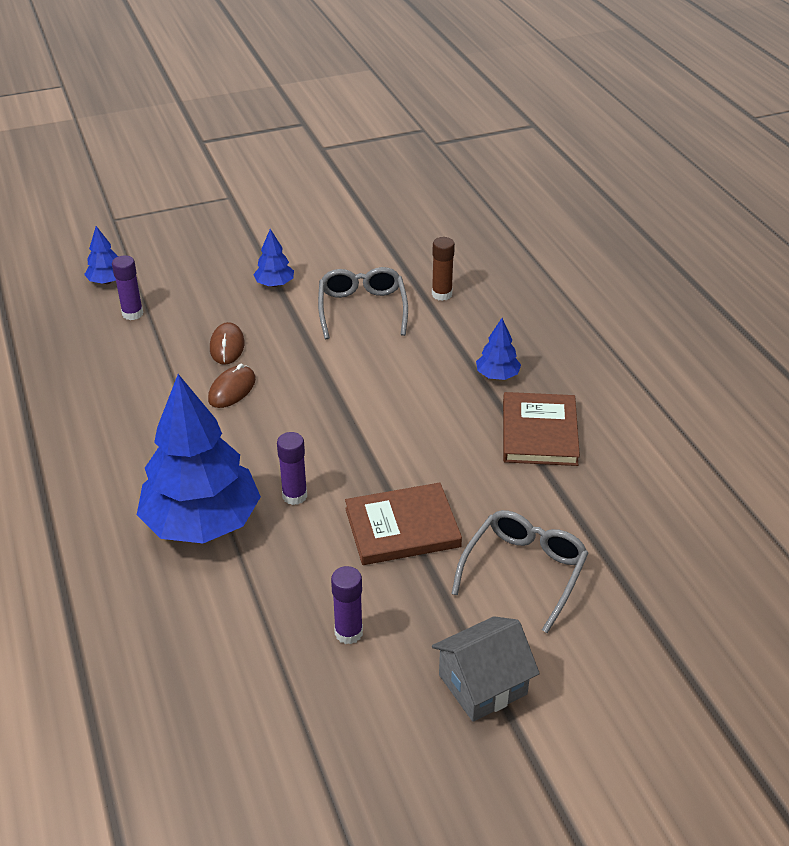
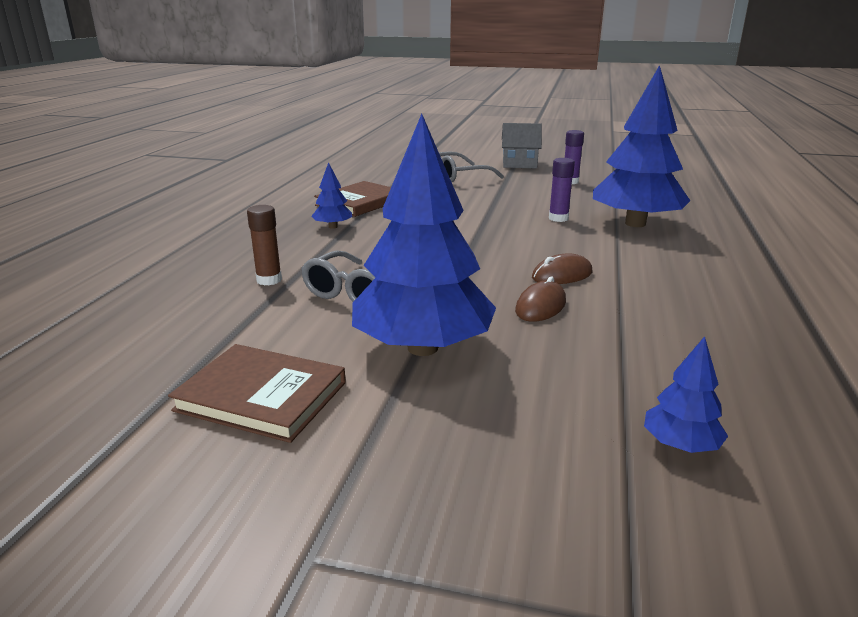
camera: 145 degrees left, 15 degrees down
purple glue stick [112,255,143,320] -> none
blue tree [253,229,294,287] -> blue tree [352,114,496,356], size x2.31
brown book [345,483,462,565] -> brown book moved to [168,344,346,443]

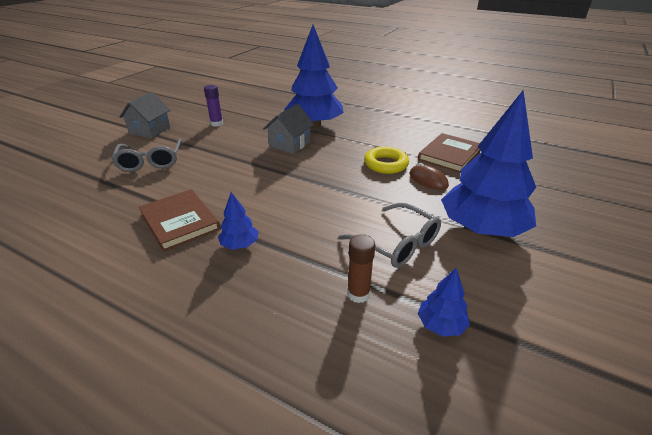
camera: 75 degrees left, 10 degrees up
brown book [168,344,346,443] -> brown book moved to [418,133,480,173]
brown mouse [532,253,593,284] -> yellow ring [364,147,409,174]
purple glue stick [549,158,575,222] -> grey house [263,104,314,154]
blue tree [644,336,728,453] -> blue tree moved to [417,267,470,336]

